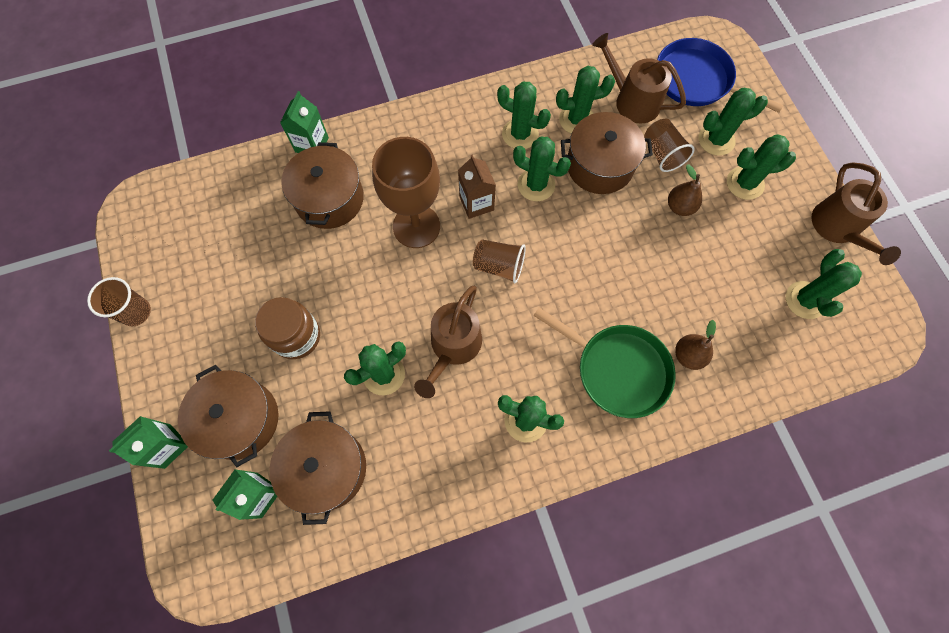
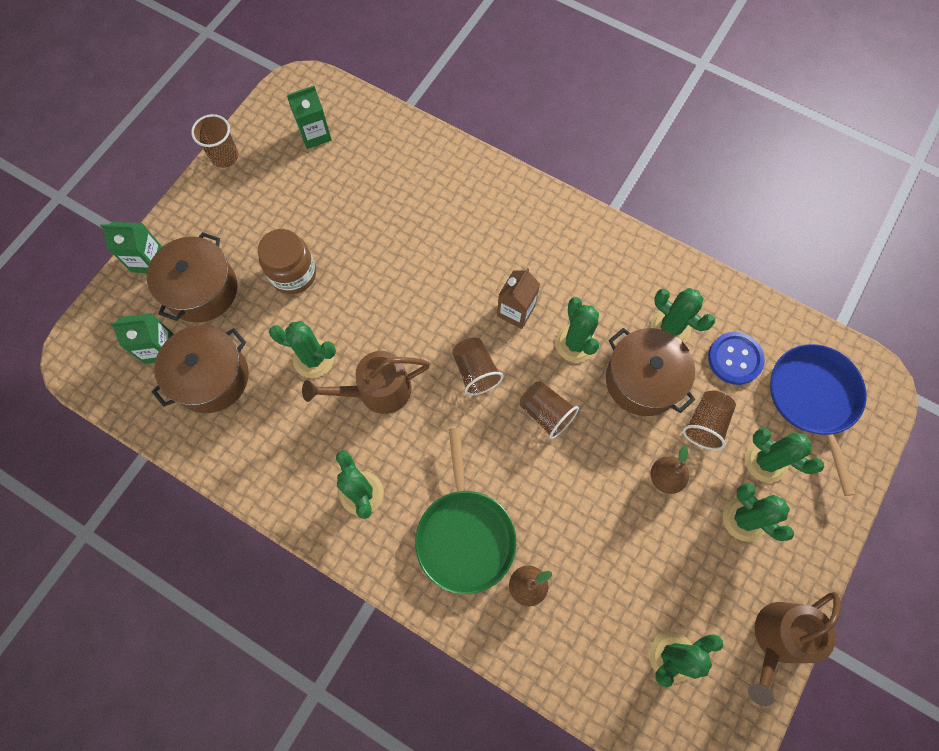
camera: 50 degrees right, 0 degrees up
green carton [280,91,329,153] -> green carton moved to [287,86,332,149]
brown pot [281,142,364,229] -> none
brown goblet [372,137,440,248] -> none
green cactus [497,82,551,149] -> none
brown watering can [592,33,686,123] -> blue button [708,332,765,385]
none -> brown cup [520,381,579,439]

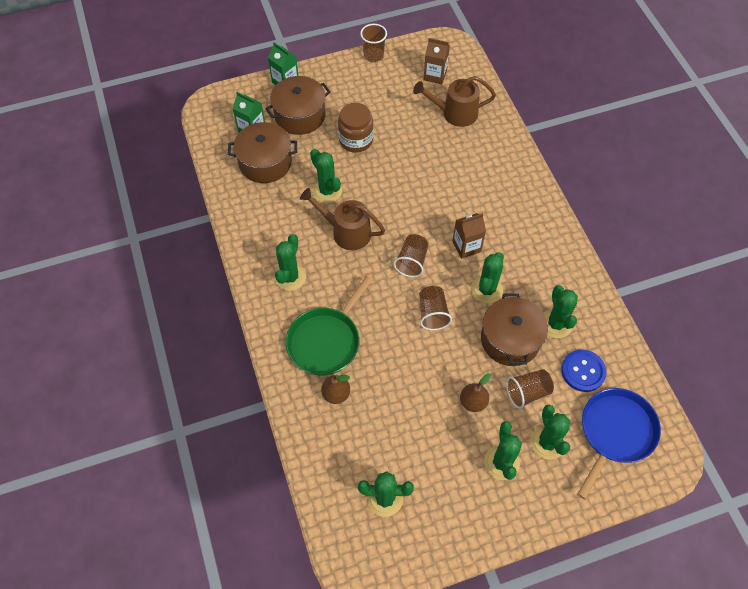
camera: 40 degrees right, 10 degrees down
green carton [287,86,332,149] -> brown carton [424,38,450,84]
brown watering can [748,592,841,706] -> brown watering can moved to [413,76,496,127]

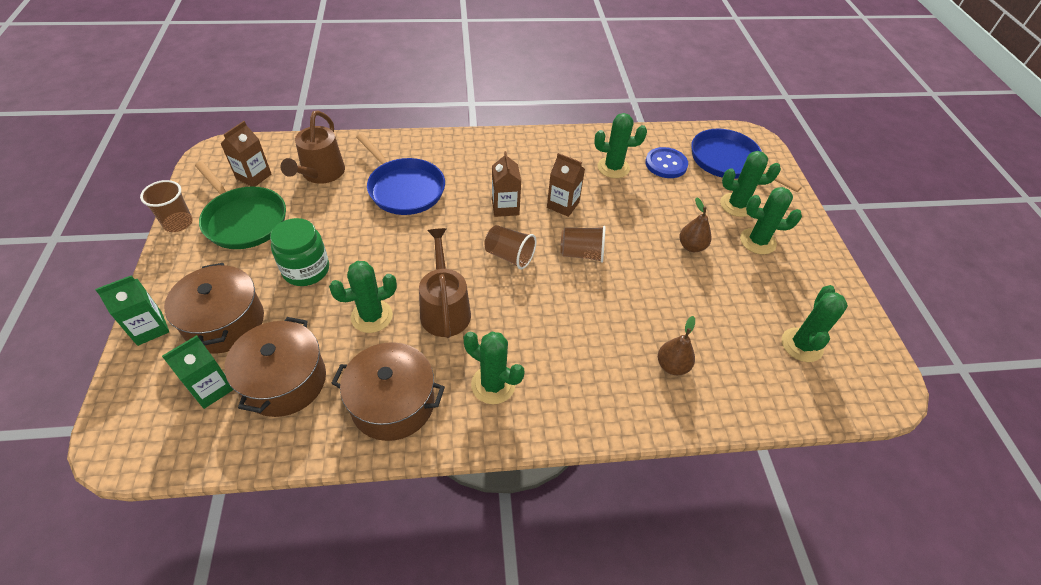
camera: 80 degrees left, 10 degrees down
green pan [286,276,373,375] -> green pan moved to [195,161,286,249]
brown watering can [300,188,386,250] -> brown watering can turned 135 degrees clockwise [419,228,471,338]
brown jar [338,103,373,153] -> green jar [270,218,329,286]
green cactus [471,252,504,303] -> brown carton [547,153,585,217]
brown pot [481,293,548,366] -> brown pot moved to [331,342,445,441]
brown cup [506,369,554,409] -> none
none -> blue pan [356,133,445,215]

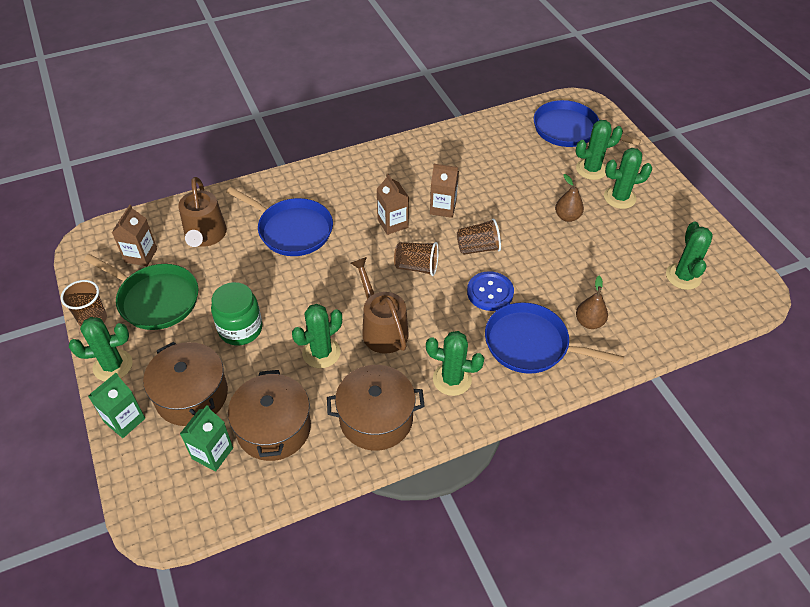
camera: 15 degrees left, 0 degrees up
green cactus [595,113,647,178] -> green cactus moved to [69,317,133,381]
blue button [645,147,688,178] -> blue button moved to [467,271,514,311]
none -> blue pan [485,302,624,374]

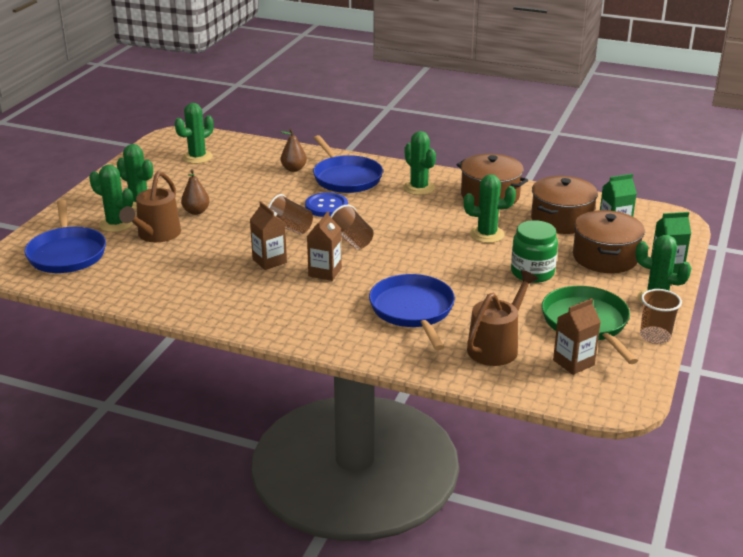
camera: 135 degrees left, 20 degrees down
brown watering can [351,257,409,354] -> brown watering can moved to [119,171,181,242]

